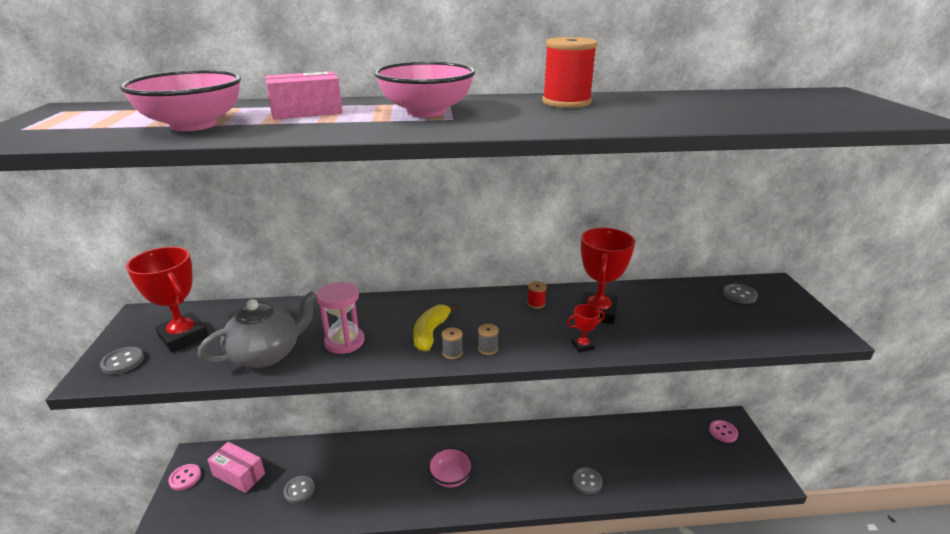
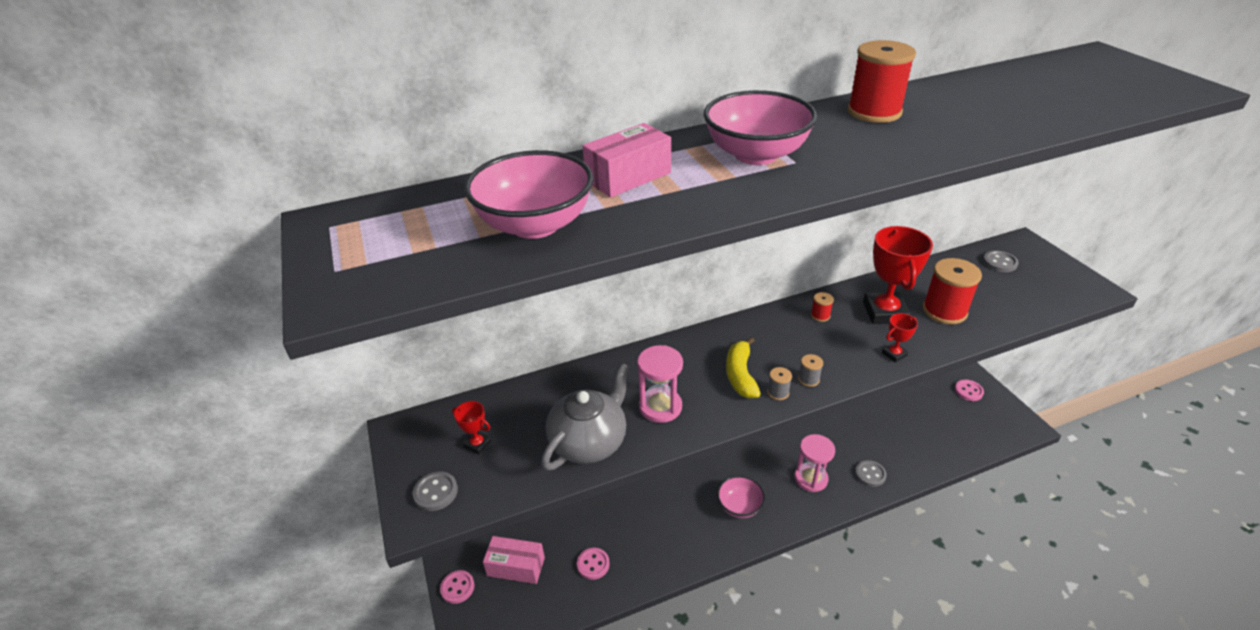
camera: 15 degrees left, 10 degrees up
red trophy [126,247,209,352] -> red trophy [452,401,491,454], size x0.47
grey button [283,476,315,504] -> pink button [577,548,610,580]
none -> pink hourglass [795,434,835,492]
none -> red spool [923,258,982,324]

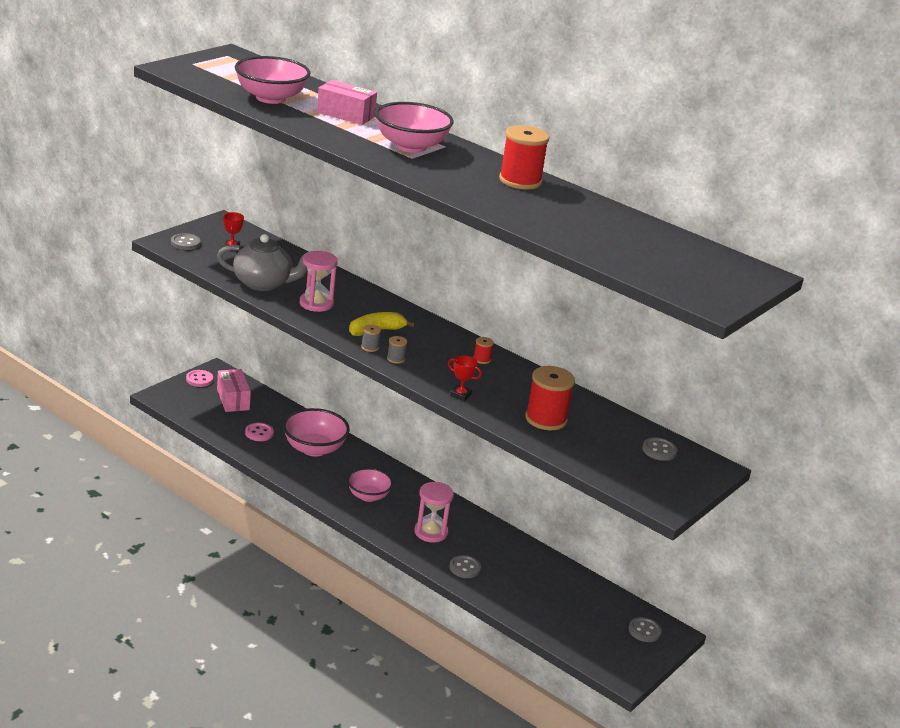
camera: 55 degrees right, 10 degrees down
red trophy [863,226,933,324] -> none
pink button [955,380,984,401] -> grey button [629,617,662,642]
none -> pink bowl [283,408,350,457]

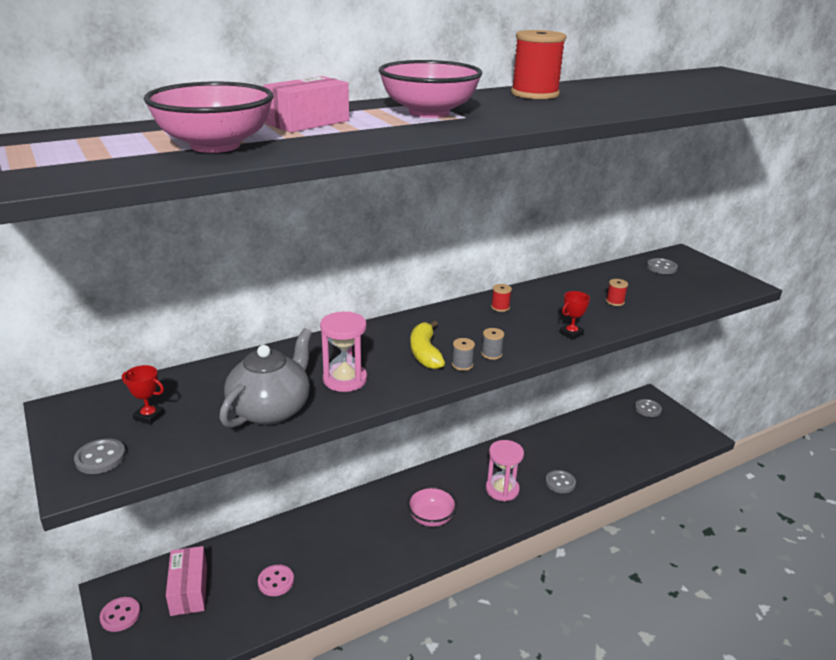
camera: 65 degrees left, 0 degrees up
pink box [217,369,251,412] -> pink box turned 75 degrees clockwise [166,546,207,616]
pink bowl [283,408,350,457] -> none
red spool [525,366,575,430] -> red spool [606,279,628,306], size x0.45

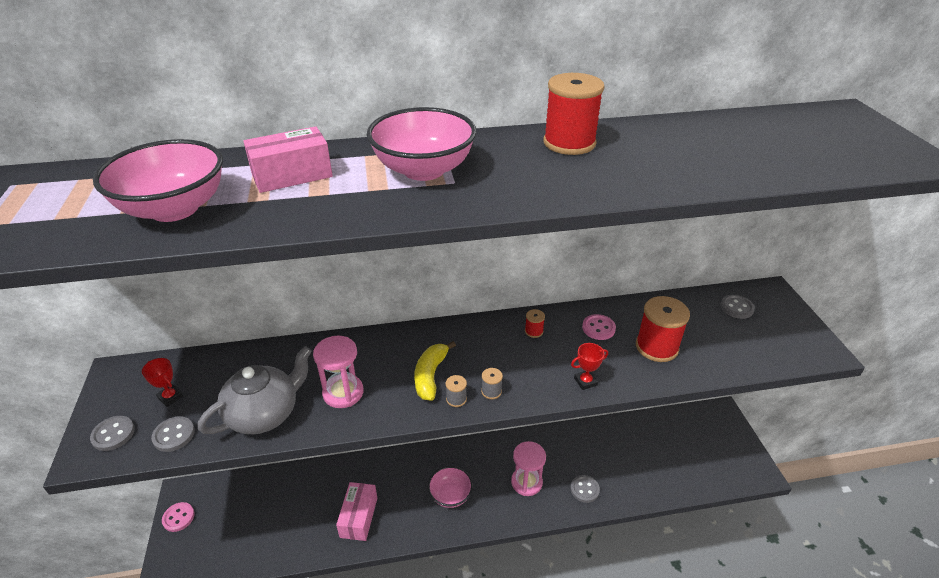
camera: 20 degrees right, 10 degrees up
pink box [166,546,207,616] -> pink box moved to [336,482,377,541]
pink button [258,565,294,596] -> pink button moved to [582,314,616,340]
red spool [606,279,628,306] -> red spool [636,296,690,362], size x2.22
grey button [635,399,662,417] -> grey button moved to [151,416,195,452]

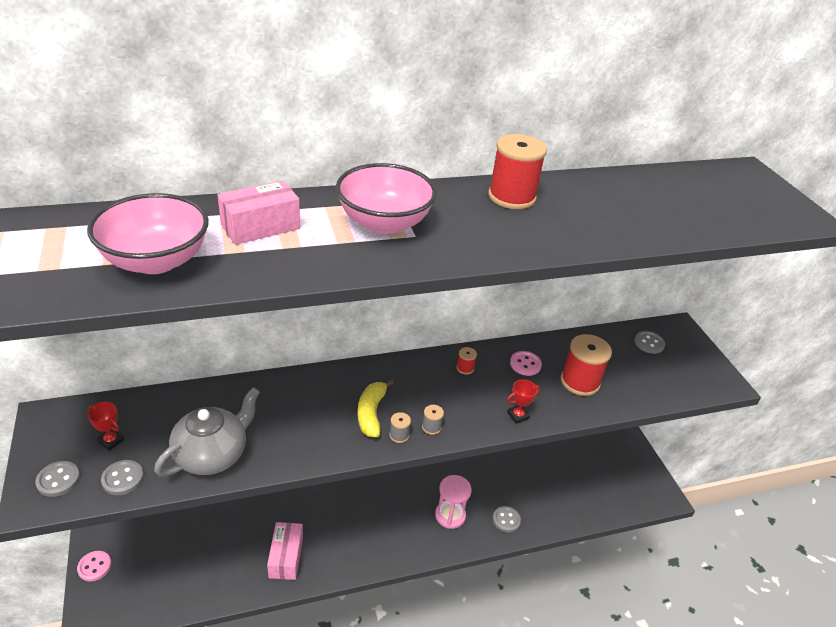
camera: 10 degrees left, 0 degrees up
pink hourglass [313,336,364,408] -> none
pink bowl [428,466,473,508] -> none

